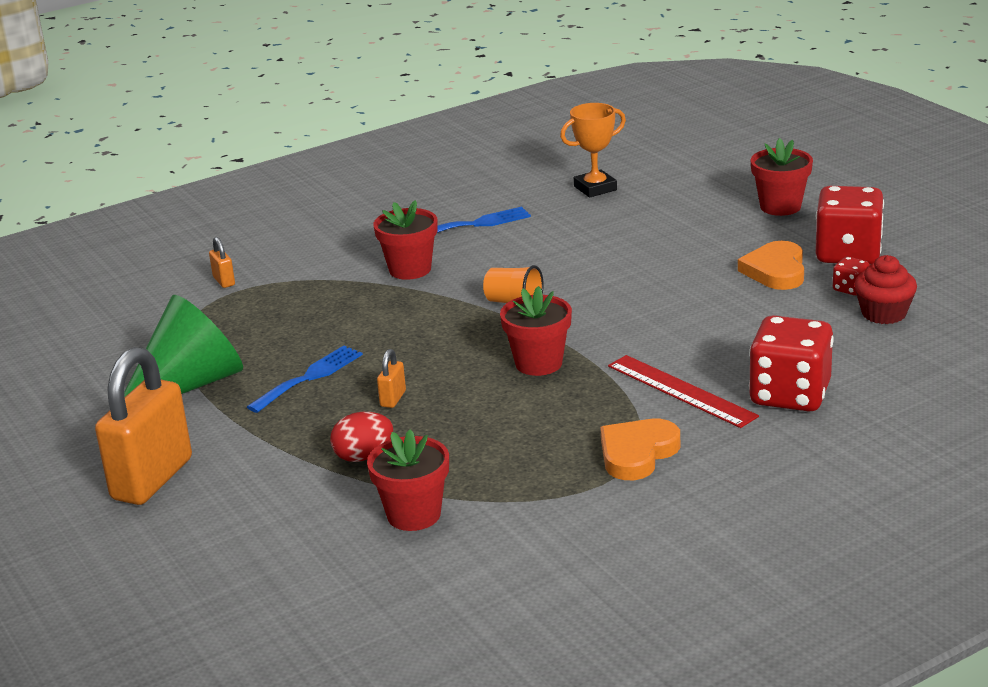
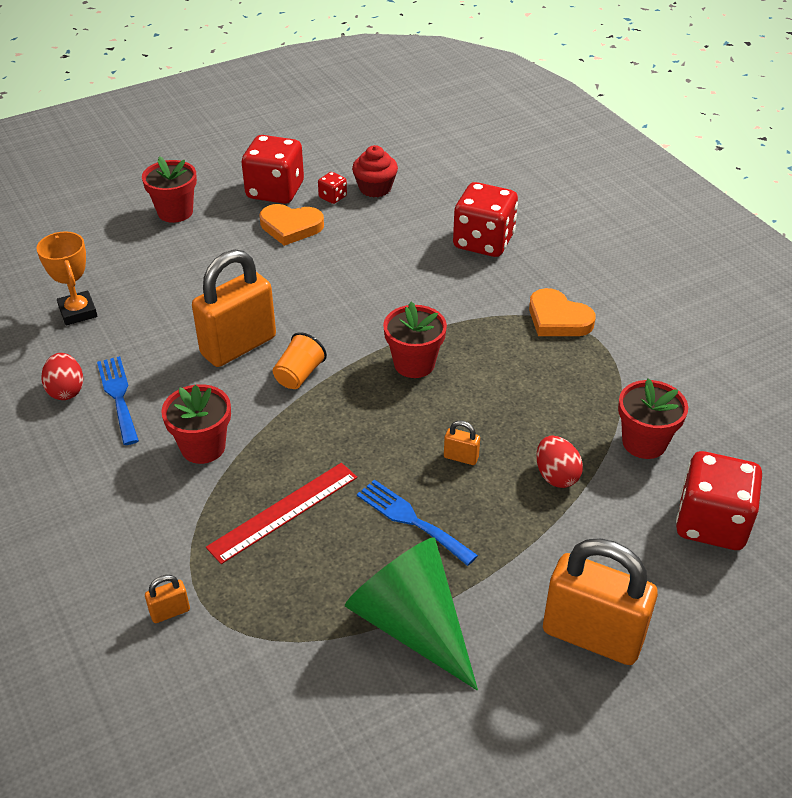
camera: 90 degrees left, 15 degrees up
red ruler [608,355,759,428] -> red ruler moved to [206,463,357,564]
none -> red egg [41,353,83,400]
none -> orange padlock [192,250,276,367]
none -> red dice [676,451,762,550]

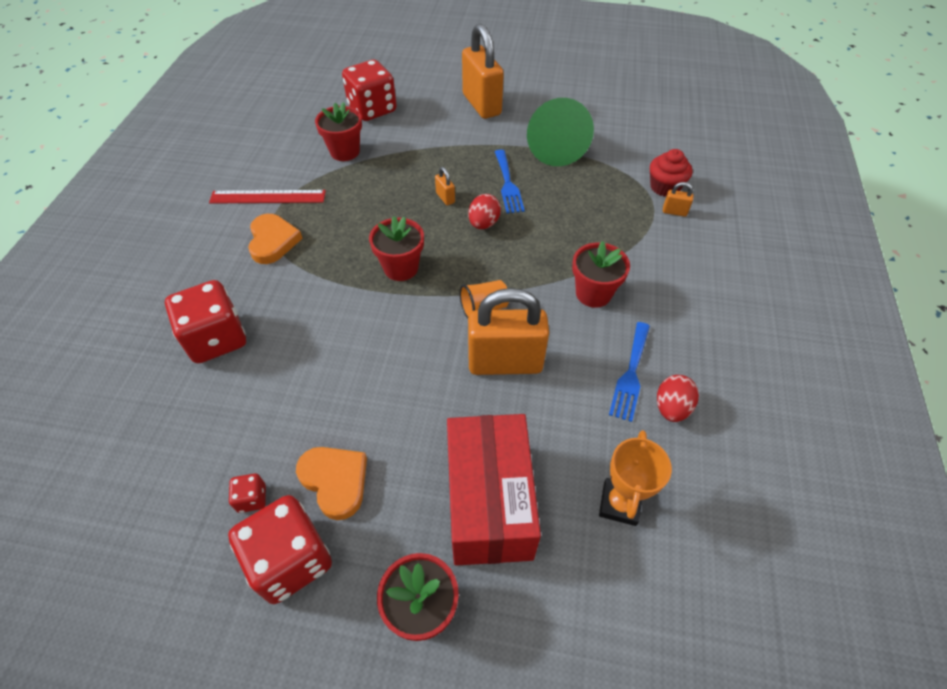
camera: 140 degrees left, 10 degrees up
red ruler [206,463,357,564] -> red ruler moved to [209,190,326,204]
red cupcake [352,145,398,197] -> red cupcake moved to [650,149,692,197]
red egg [536,436,583,488] -> red egg moved to [469,194,501,229]
none -> red box [447,414,541,566]

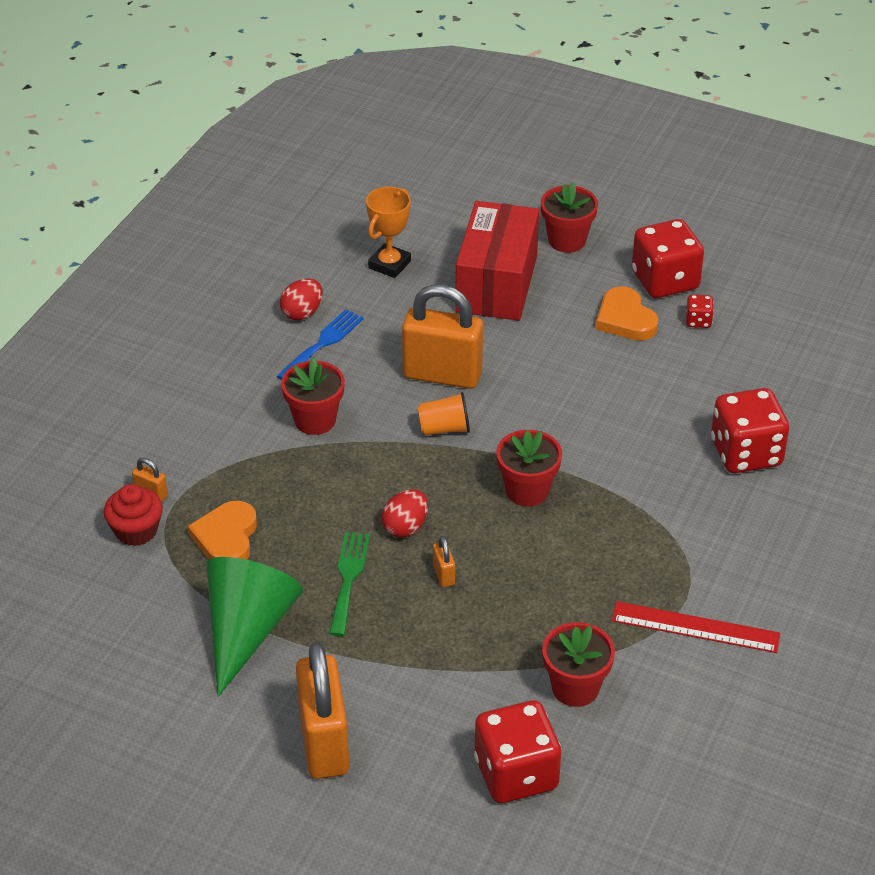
camera: 165 degrees left, 10 degrees down
orange heart [248,214,303,264] -> orange heart moved to [188,501,257,560]
blue fork [495,150,525,213] -> green fork [329,532,370,636]

